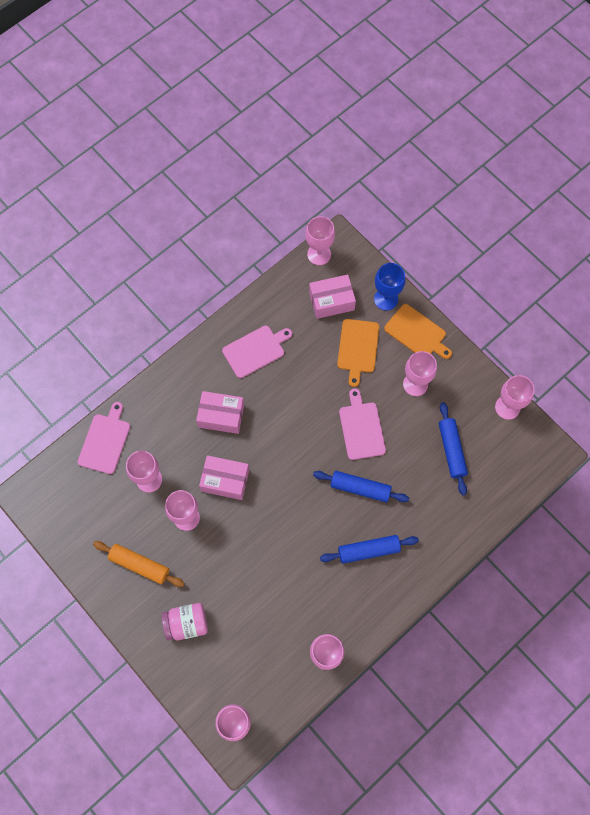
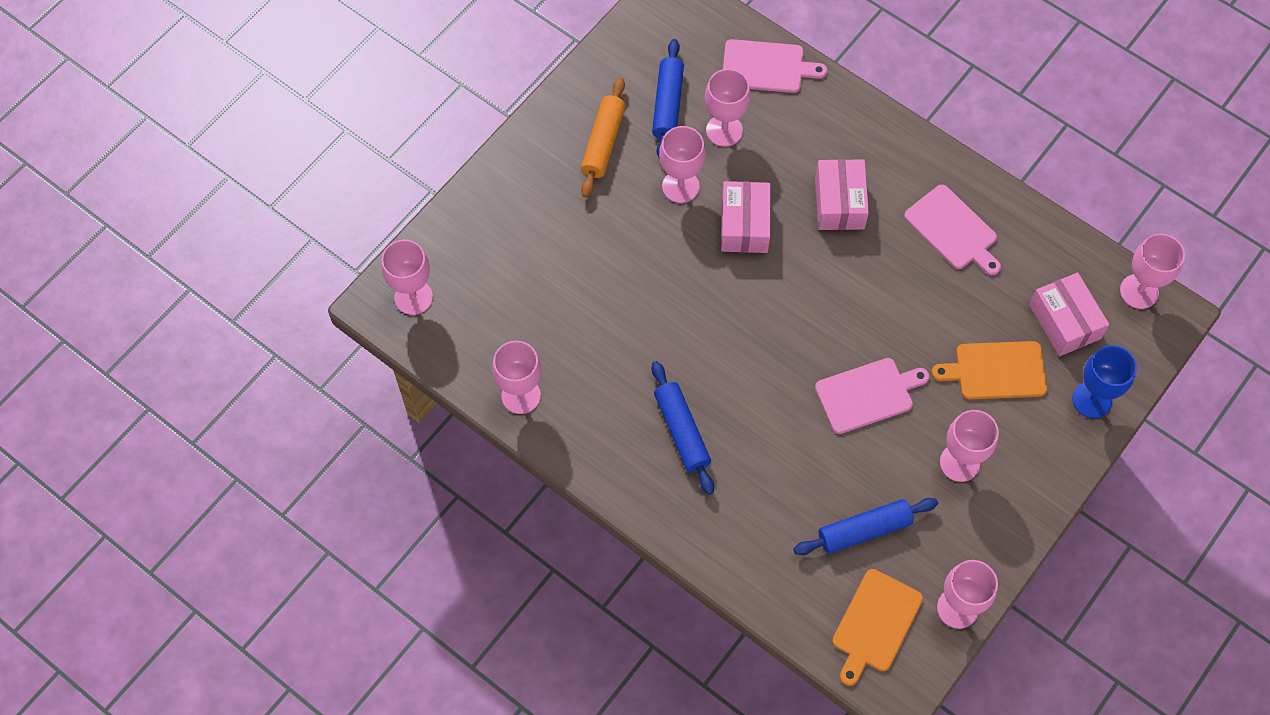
camera: 80 degrees right, 5 degrees down
pink jar [162,603,208,641] -> none
blue rolling pin [313,471,409,502] -> blue rolling pin moved to [652,39,684,159]
orange cutting board [384,304,452,359] -> orange cutting board moved to [832,569,923,686]

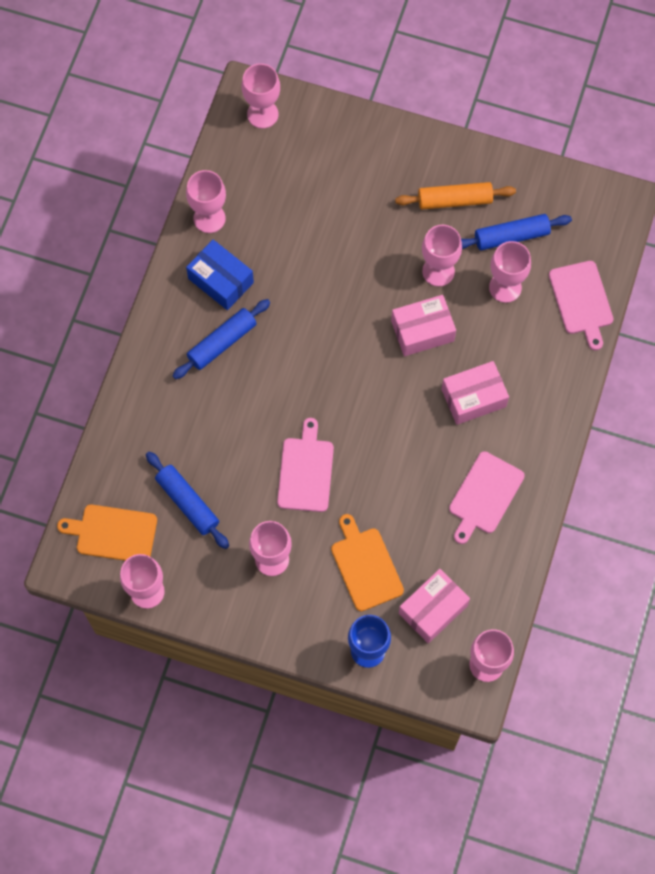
camera: 70 degrees right, 5 degrees up
pink cutting board [815,358,930,434] -> pink cutting board turned 135 degrees counterclockwise [277,418,334,512]
none -> blue box [186,240,254,310]

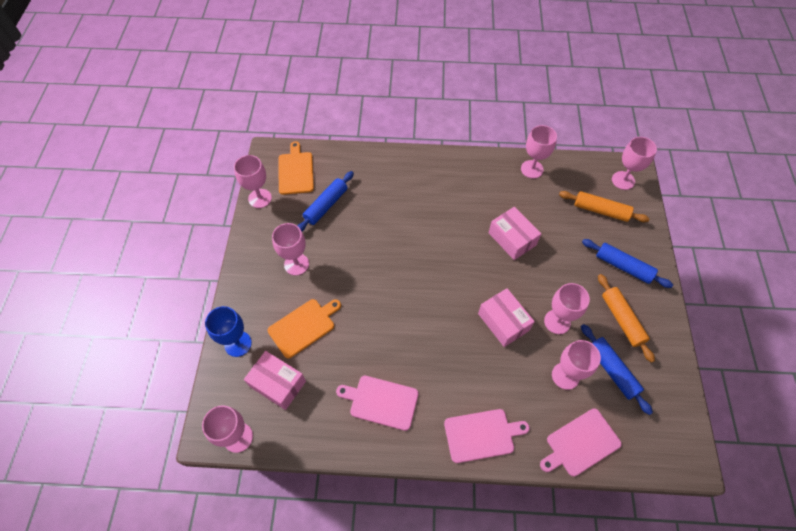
camera: 75 degrees right, 10 degrees down
blue rolling pin [172,299,270,379] -> blue rolling pin moved to [582,239,673,288]
blue box [186,240,254,310] -> none
pink cutting board [277,418,334,512] -> pink cutting board moved to [444,409,530,463]
pink box [441,361,509,425] -> pink box moved to [488,207,541,260]
none -> orange rolling pin [559,191,650,222]

